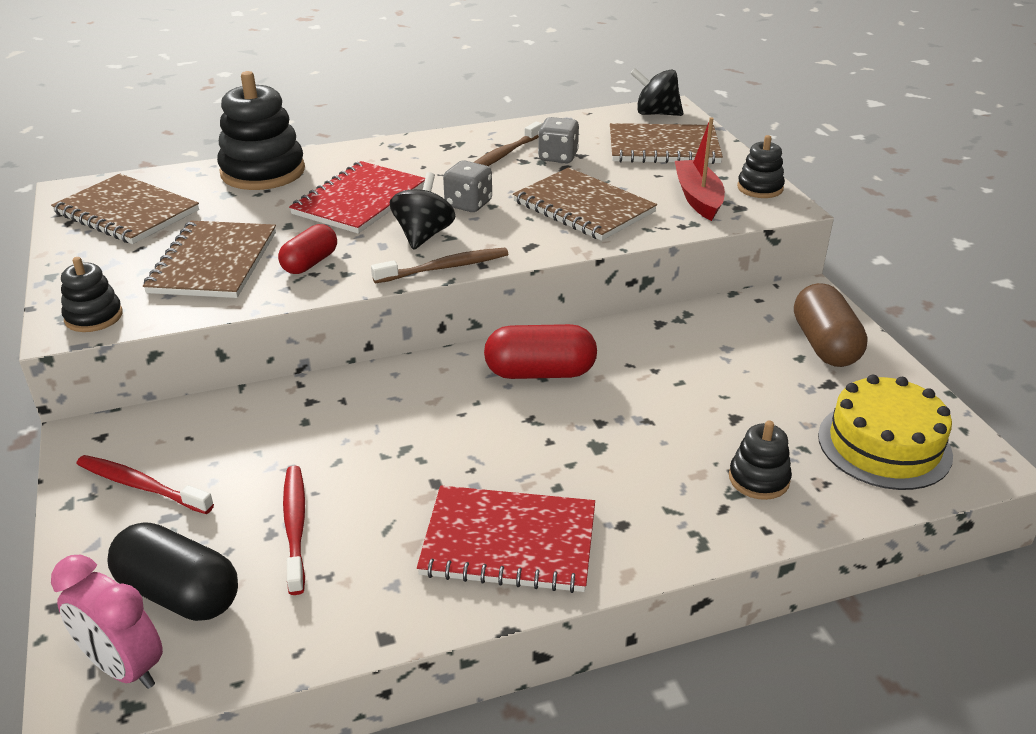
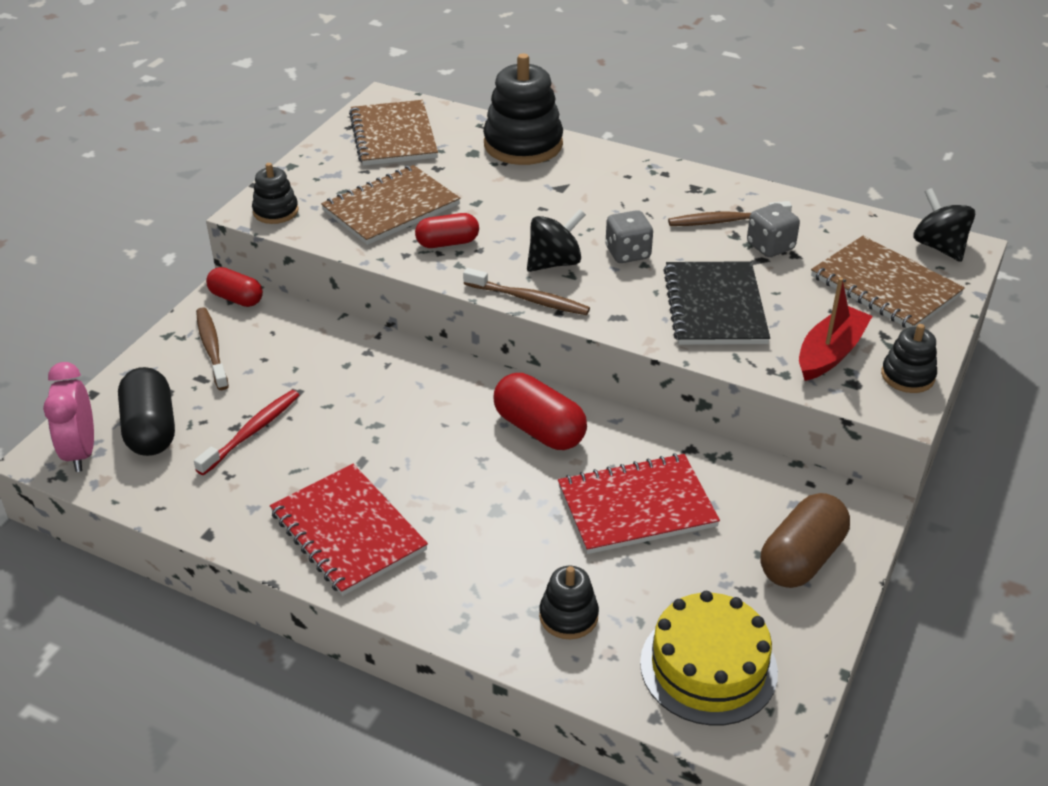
camera: 45 degrees right, 5 degrees up
red toothbrush [76,455,214,514] -> brown toothbrush [196,307,229,390]
red notebook [289,161,425,234] -> red notebook moved to [558,453,720,554]
brown notebook [513,167,657,241] -> black notebook [663,261,770,345]
none -> red capsule [206,267,263,307]

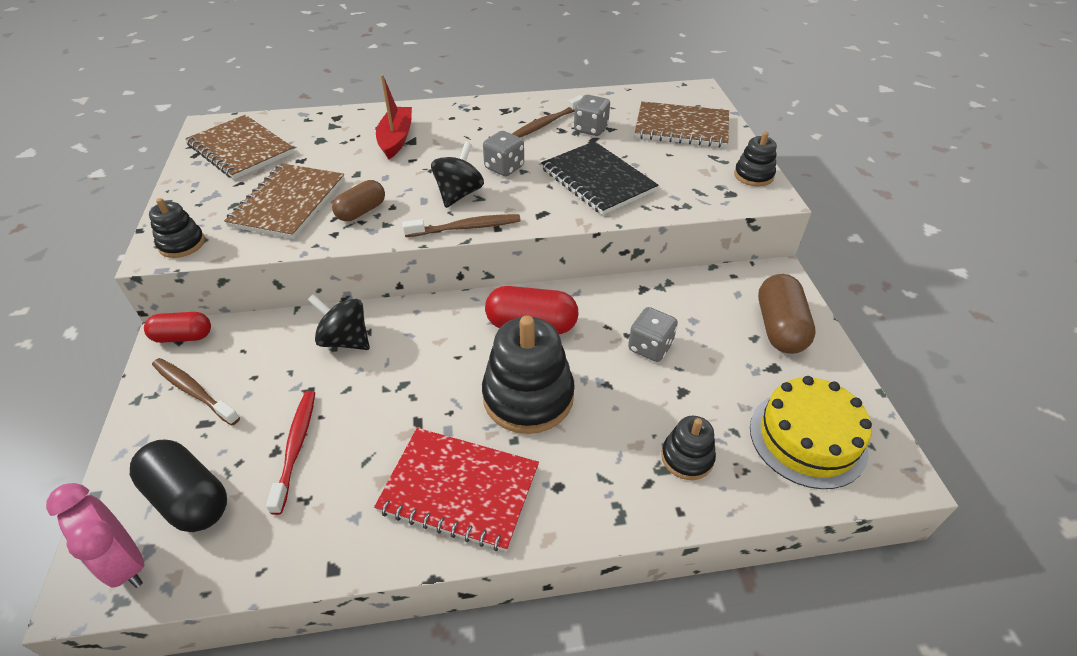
camera: 35 degrees left, 5 degrees up
red capsule [415,213,479,248] -> brown capsule [332,180,385,221]
black stacking toy [483,53,563,165] -> black stacking toy moved to [482,316,575,434]
red notebook [558,453,720,554] -> grey dice [628,307,678,362]
red boat [799,277,872,381] -> red boat moved to [376,75,412,159]
black spinning top [913,188,975,262] -> black spinning top moved to [308,294,370,350]

